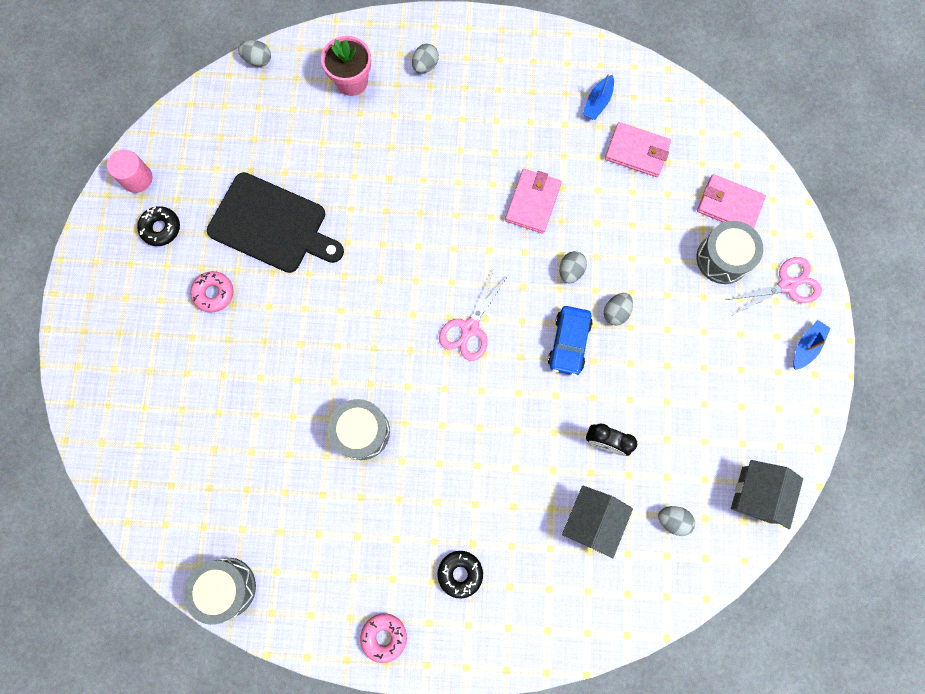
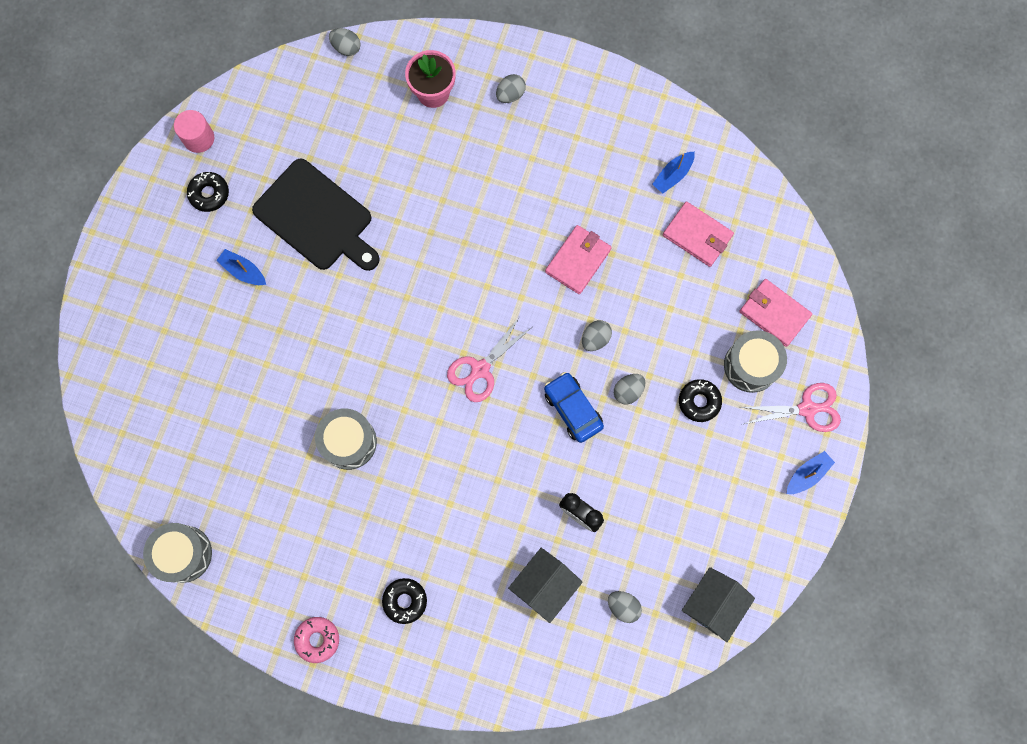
camera: 15 degrees right, 0 degrees up
pink donut [190,271,234,313] -> blue boat [216,249,266,285]
blue car [548,306,593,376] -> blue car turned 120 degrees clockwise [544,372,604,443]
none -> black donut [679,379,722,422]

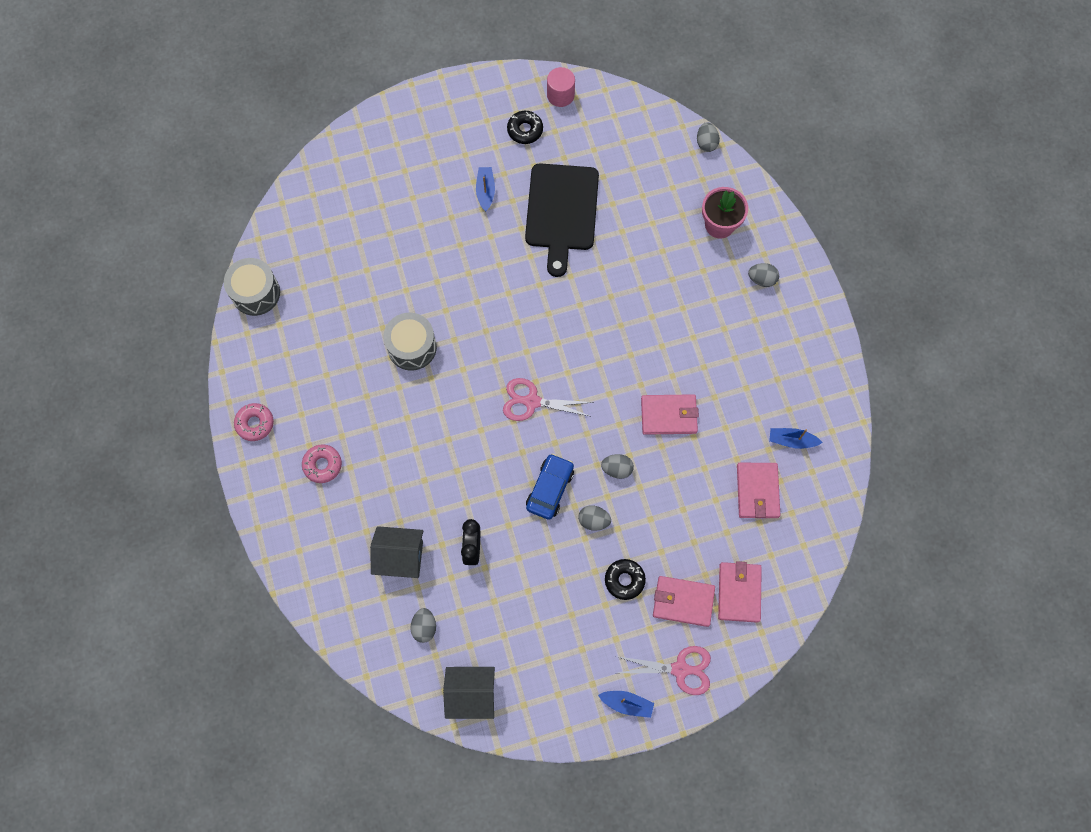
camera: 55 degrees right, 5 degrees down
black donut [382,578,427,624] -> pink donut [302,444,342,483]
grey drum [724,330,787,393] -> pink wallet [653,576,715,627]
pink scissors [740,383,841,432] -> pink scissors turned 45 degrees counterclockwise [616,646,711,695]

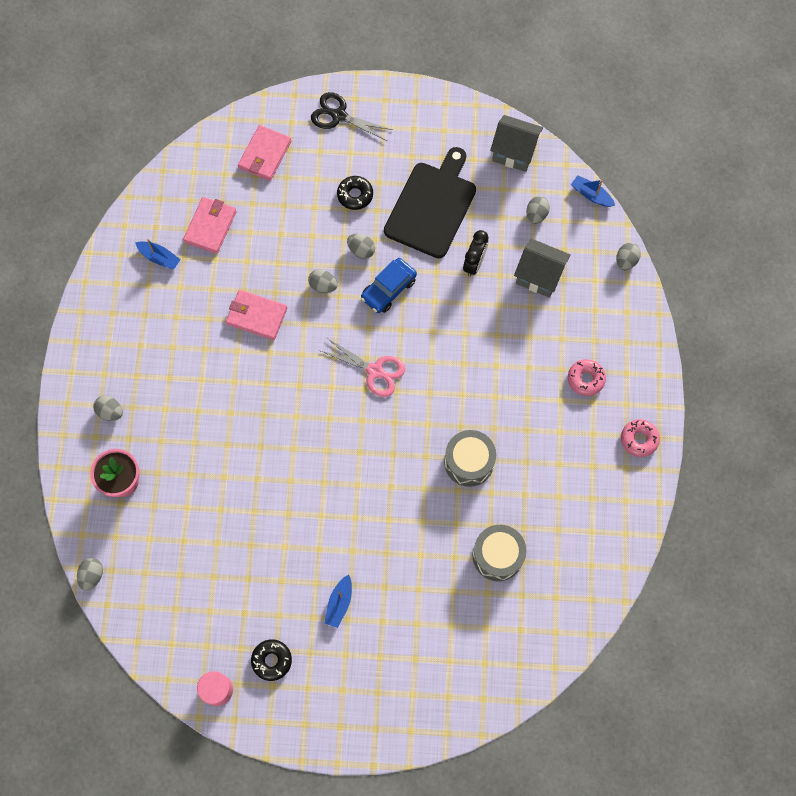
camera: 160 degrees left, 0 degrees up
grey drum [224,258,280,316] -> grey drum moved to [472,525,526,581]
black cutting board [525,163,599,277] -> black cutting board moved to [384,147,476,258]
blue boat [598,691,654,718] -> blue boat moved to [571,175,615,207]
pink scissors [616,646,711,695] -> black scissors [311,92,393,141]
pink wallet [653,576,715,627] -> none
none -> grey egg [616,243,641,270]

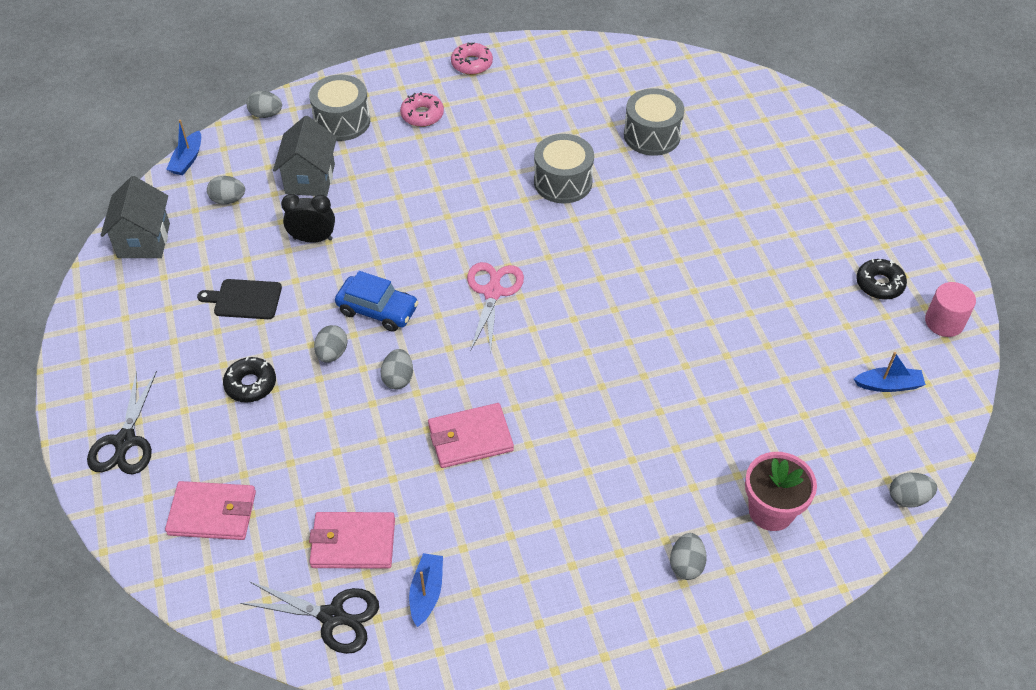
camera: 110 degrees left, 20 degrees down
pink wallet [226,290,287,340] -> pink wallet turned 75 degrees clockwise [428,403,514,468]
blue boat [324,574,352,628] -> blue boat moved to [854,352,926,392]
black cutting board [384,147,476,258] -> black cutting board [197,279,282,319], size x0.50
none -> black scissors [240,581,379,654]
none -> grey drum [309,75,370,141]

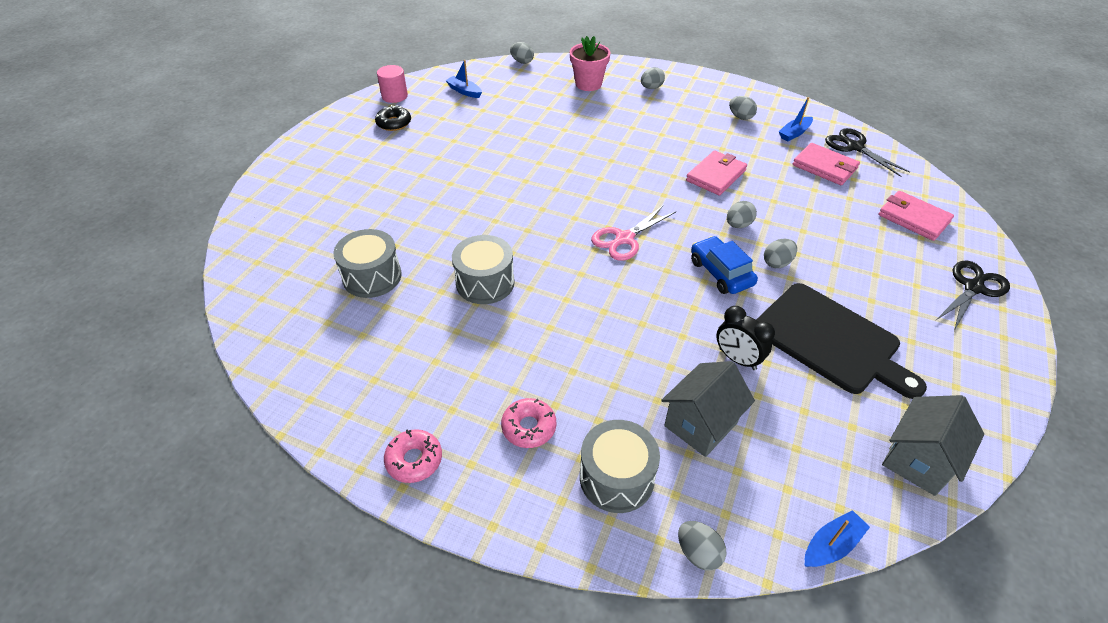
camera: 140 degrees left, 5 degrees down
black cutting board [197,279,282,319] -> black cutting board [756,283,927,399], size x1.99
grey egg [207,176,245,205] -> grey egg moved to [729,96,757,120]
black donut [223,356,276,403] -> none
pink wallet [428,403,514,468] -> pink wallet turned 75 degrees counterclockwise [686,150,747,195]

